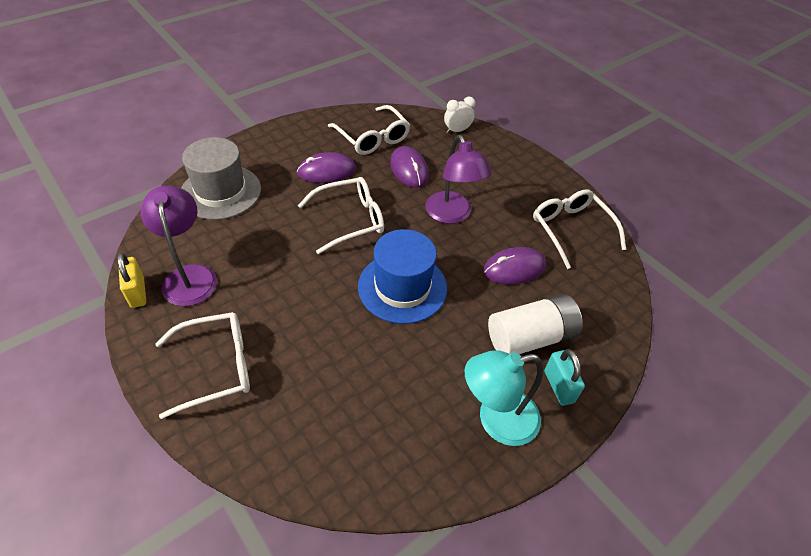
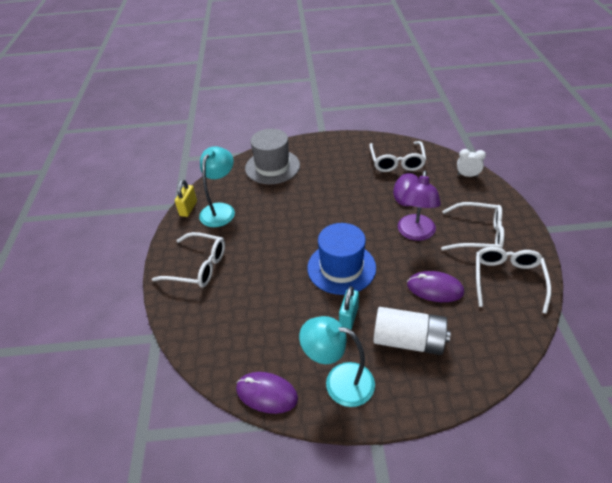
camera: 40 degrees right, 5 degrees down
purple lamp [141,186,217,306] -> turquoise lamp [199,146,235,227]
purple mouse [297,152,356,183] -> purple mouse moved to [236,372,298,414]
white glasses [298,177,384,254] -> white glasses moved to [441,202,504,250]
turquoise padlock [544,349,585,406] -> turquoise padlock moved to [339,286,359,330]

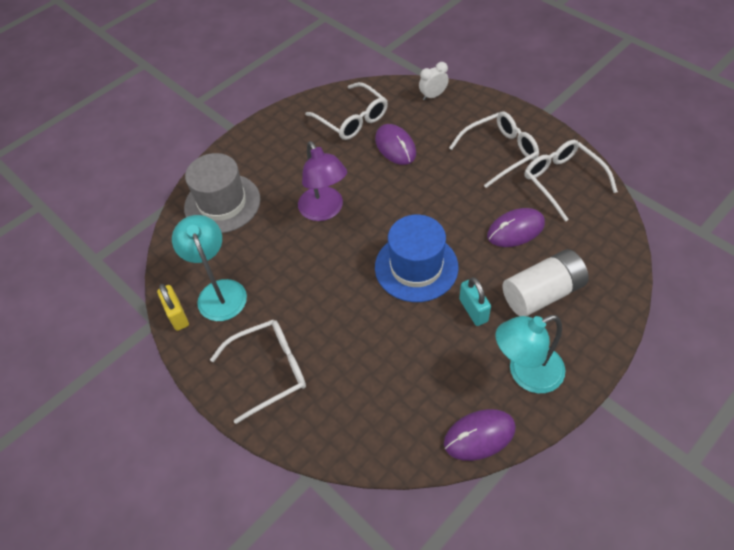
camera: 40 degrees left, 10 degrees up
purple lamp [398,170,441,241] -> purple lamp moved to [298,141,347,221]

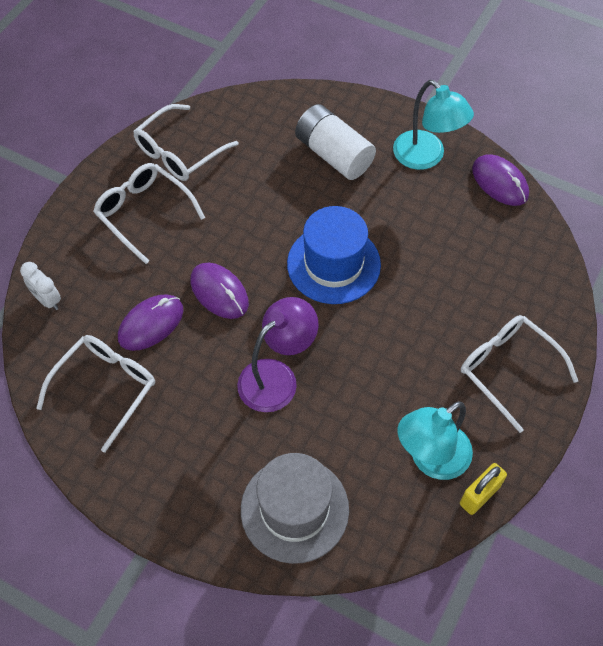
camera: 110 degrees left, 5 degrees up
turquoise padlock [459,277,491,326] -> none
purple mouse [487,208,545,247] -> purple mouse moved to [191,263,249,319]

